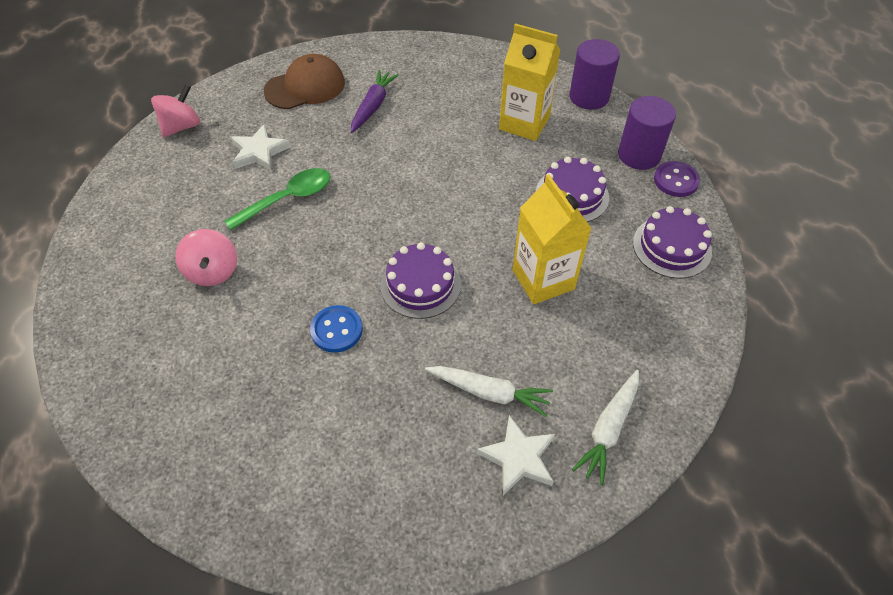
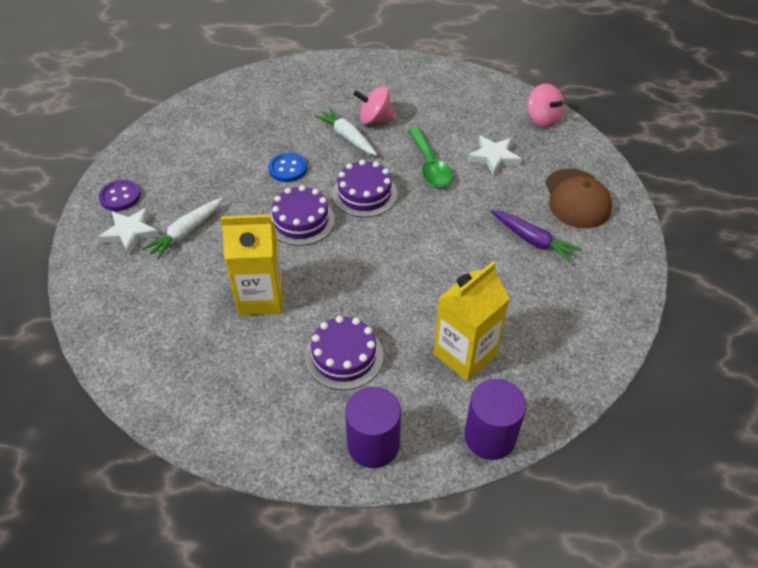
camera: 110 degrees right, 5 degrees down
white carrot [572,370,639,486] -> white carrot moved to [314,108,377,156]
purple cake [633,206,712,279] -> purple cake moved to [332,160,397,217]
purple button [654,161,700,197] -> purple button moved to [99,180,141,211]

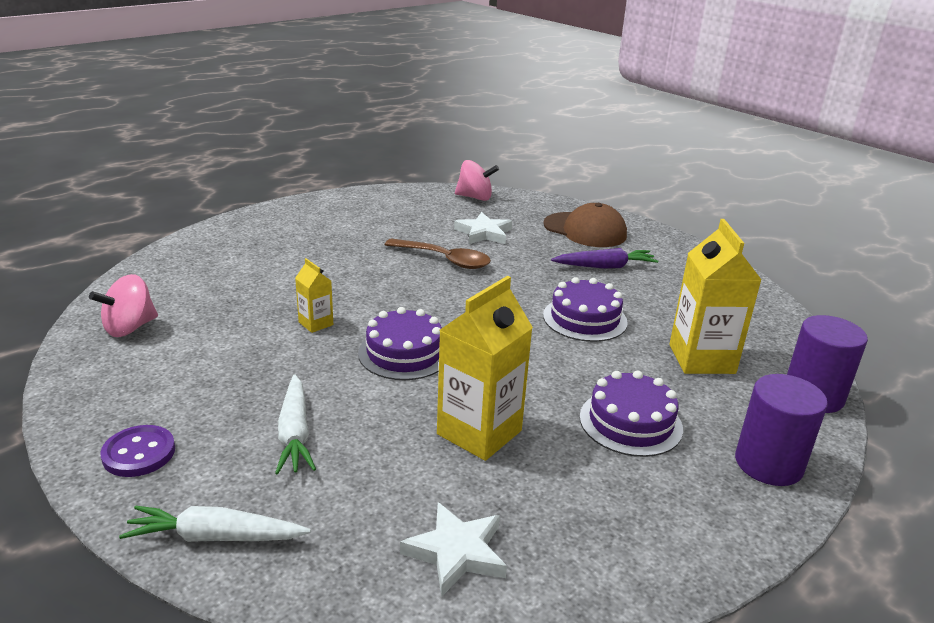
camera: 50 degrees left, 20 degrees down
white star [98,207,160,255] -> white star moved to [400,502,507,597]
blue button [268,153,307,182] -> yellow carton [295,258,333,333]
white carrot [314,108,377,156] -> white carrot moved to [119,506,311,542]
purple cake [332,160,397,217] -> purple cake moved to [543,277,628,342]
pink spinning top [353,86,395,125] -> pink spinning top moved to [89,274,158,337]
green spoon [409,127,453,187] -> brown spoon [385,238,491,269]

